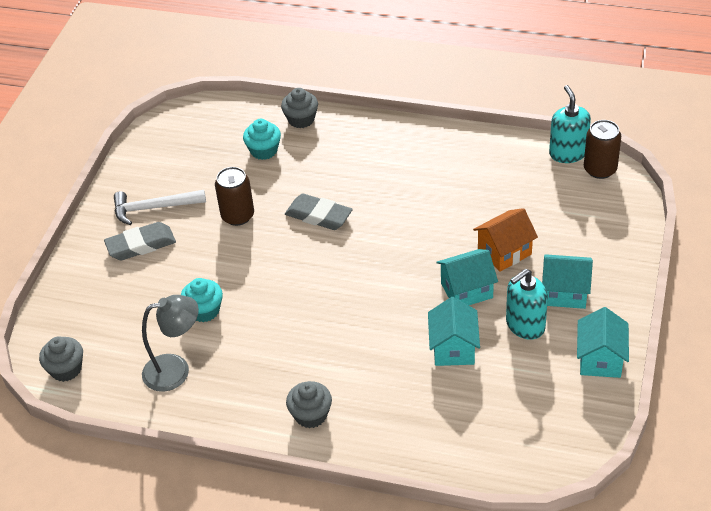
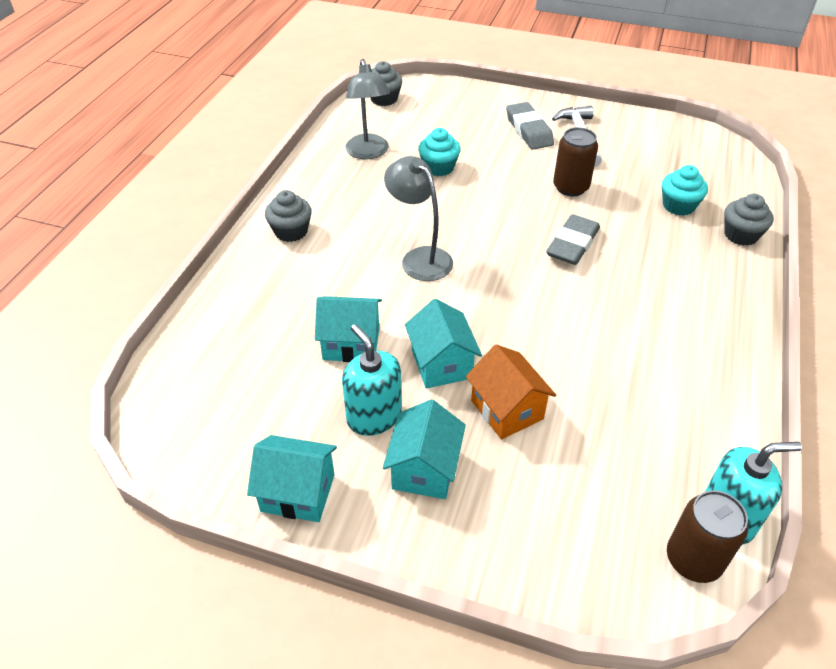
camera: 90 degrees right, 0 degrees up
none -> grey lamp [384,156,453,281]

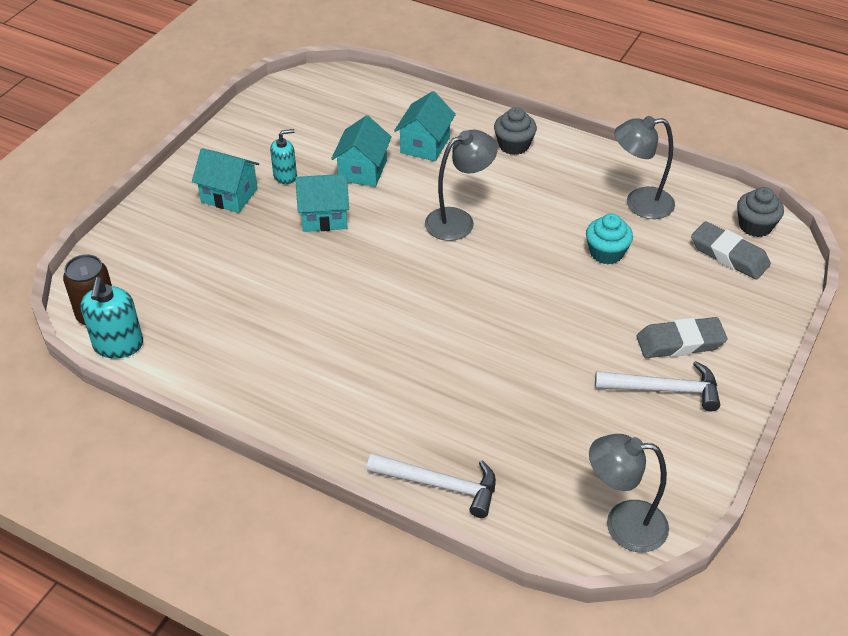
camera: 100 degrees right, 0 degrees up
turquoise house [247,435,337,522] -> turquoise house moved to [394,91,456,161]
turquoise soap dispenser [342,324,402,436] -> turquoise soap dispenser [270,129,297,184], size x0.65
orange house [466,344,556,439] -> none
grey eraser [546,214,600,265] -> grey eraser moved to [691,221,771,280]
brown can [553,127,598,196] -> none
turquoise cupcake [662,165,708,216] -> none
grey cupcake [724,194,774,246] -> white hammer [367,453,496,518]
none -> grey lamp [589,434,669,552]

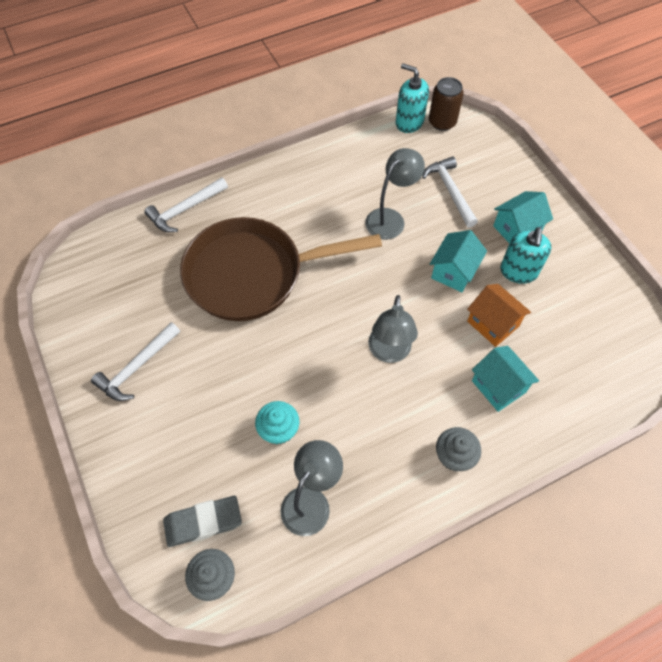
camera: 125 degrees right, 15 degrees up
turquoise soap dispenser [270,129,297,184] -> turquoise soap dispenser [500,227,551,284], size x1.53
turquoise house [331,115,392,187] -> orange house [467,284,531,347]
grey lamp [589,434,669,552] -> grey lamp moved to [365,148,425,240]
grey eraser [636,317,727,358] -> none
none -> brown pan [180,217,382,321]
none -> white hammer [422,156,478,228]

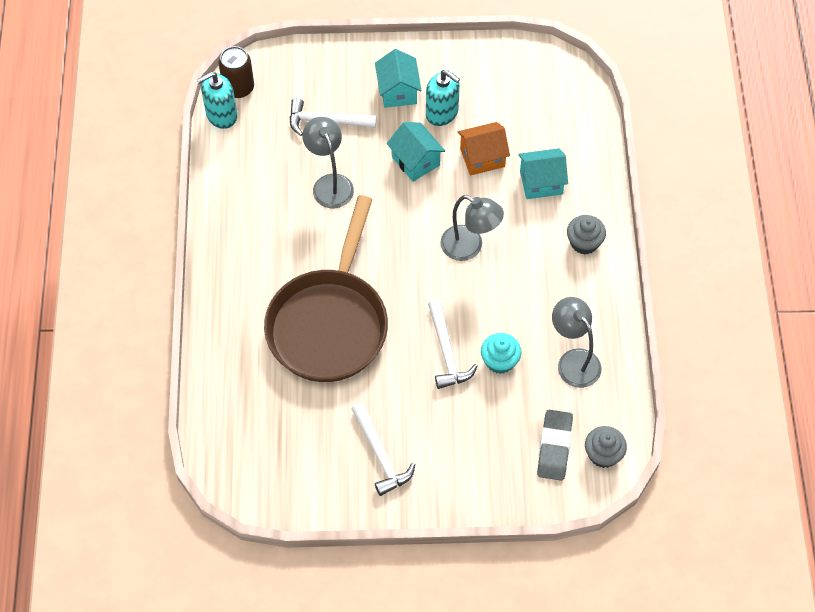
camera: 65 degrees left, 0 degrees up
white hammer [144,177,228,232] -> white hammer moved to [428,299,478,389]

